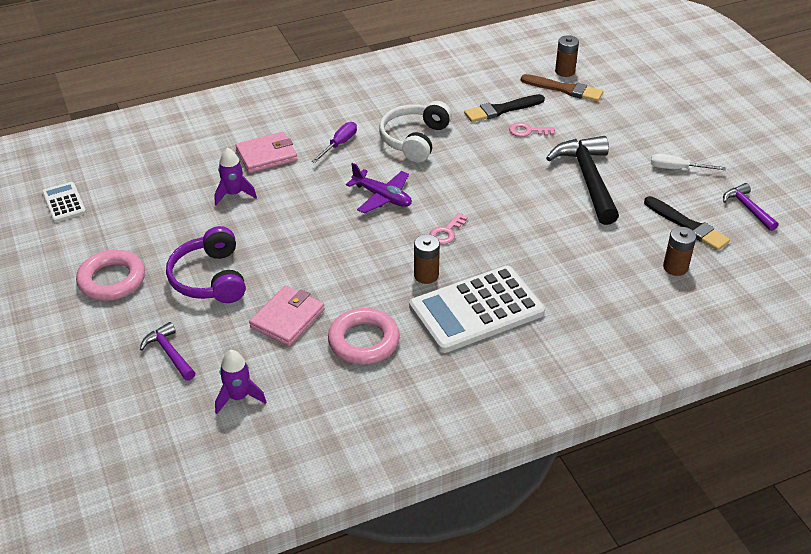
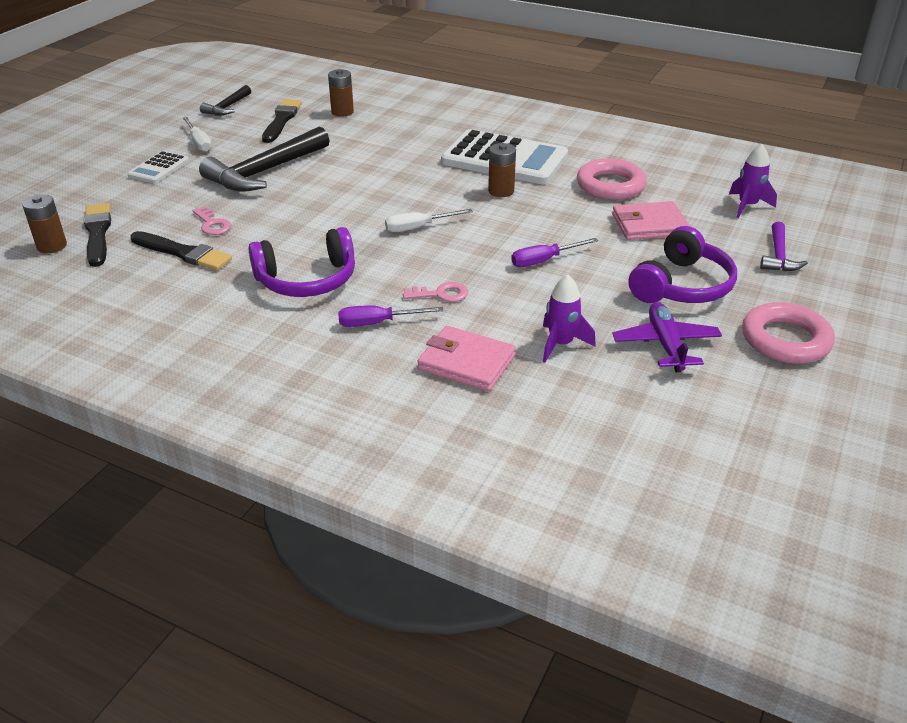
camera: 130 degrees left, 5 degrees down
white calculator [42,182,86,222] -> white calculator moved to [127,151,189,183]
purple plane [346,163,412,214] -> purple plane moved to [612,302,722,372]
white headphones [379,101,452,162] -> purple headphones [248,227,355,297]
pink key [430,213,468,244] -> pink key moved to [403,282,468,302]
brown brush [521,74,603,102] -> black brush [84,203,111,267]
purple hammer [723,183,778,231] -> black hammer [200,85,251,115]
none -> white screwdriver [385,209,473,232]
none -> purple screwdriver [511,238,598,267]

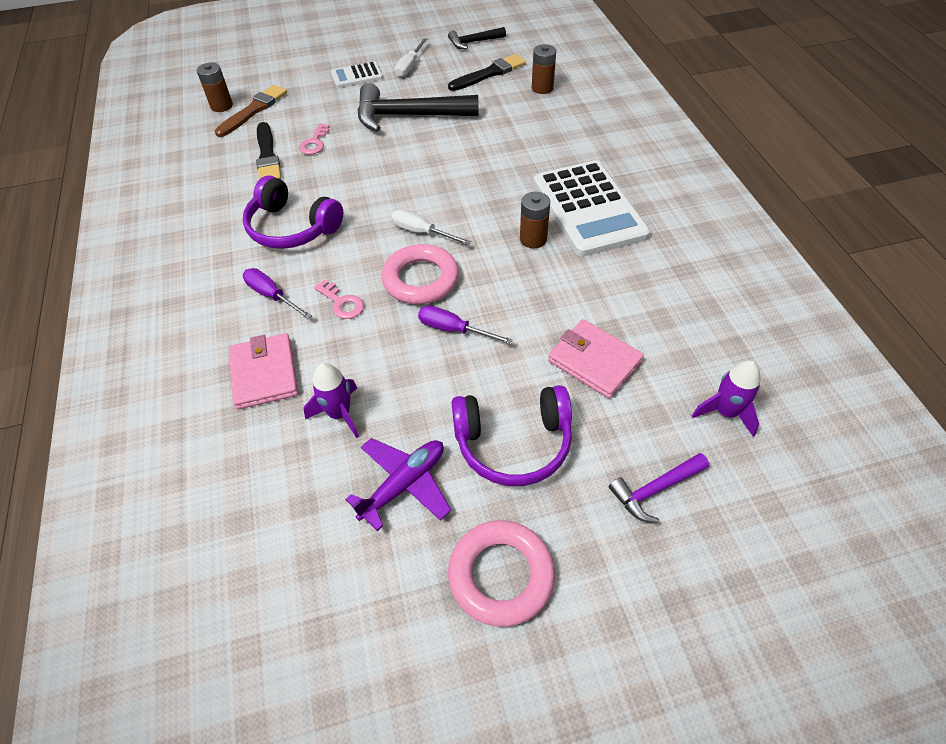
camera: 50 degrees right, 15 degrees up
black brush [84,203,111,267] -> brown brush [215,85,287,137]
pink ring [577,158,647,200] -> pink ring moved to [381,244,459,304]

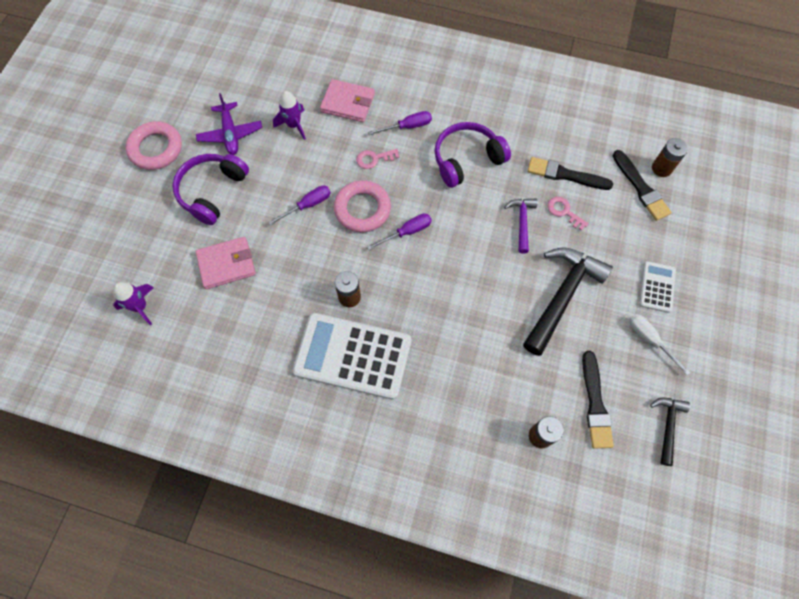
camera: 120 degrees right, 15 degrees up
brown brush [215,85,287,137] -> black brush [613,150,672,221]
white screwdriver [391,210,471,245] -> purple screwdriver [367,213,432,250]
purple hammer [609,453,709,523] -> purple hammer moved to [504,199,538,254]

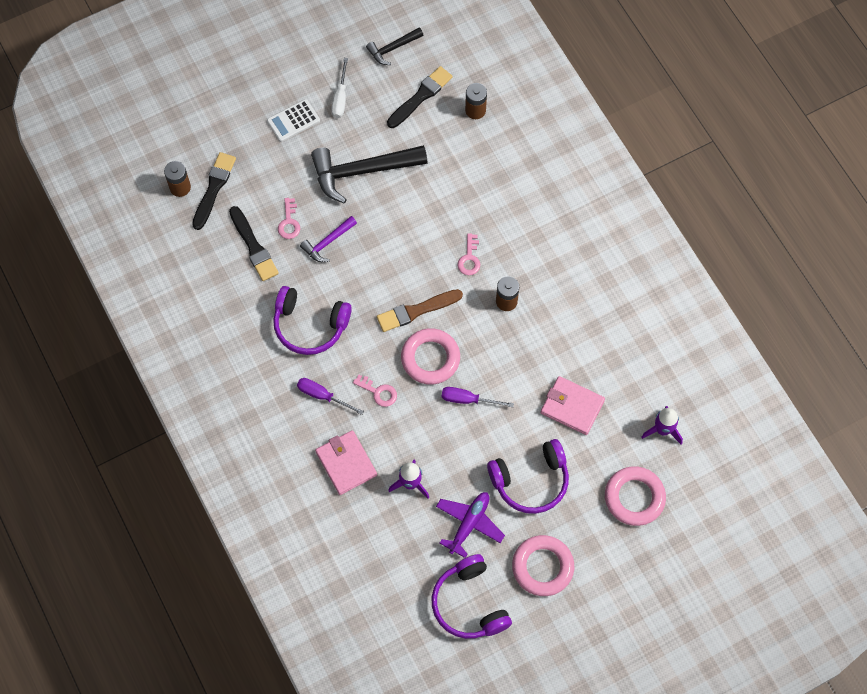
camera: 135 degrees left, 0 degrees up
white calculator [292,313,411,400] -> none
purple screwdriver [367,213,432,250] -> brown brush [377,289,463,332]
none -> purple headphones [432,554,512,639]
none -> pink key [458,233,480,275]
none -> pink ring [605,466,666,526]

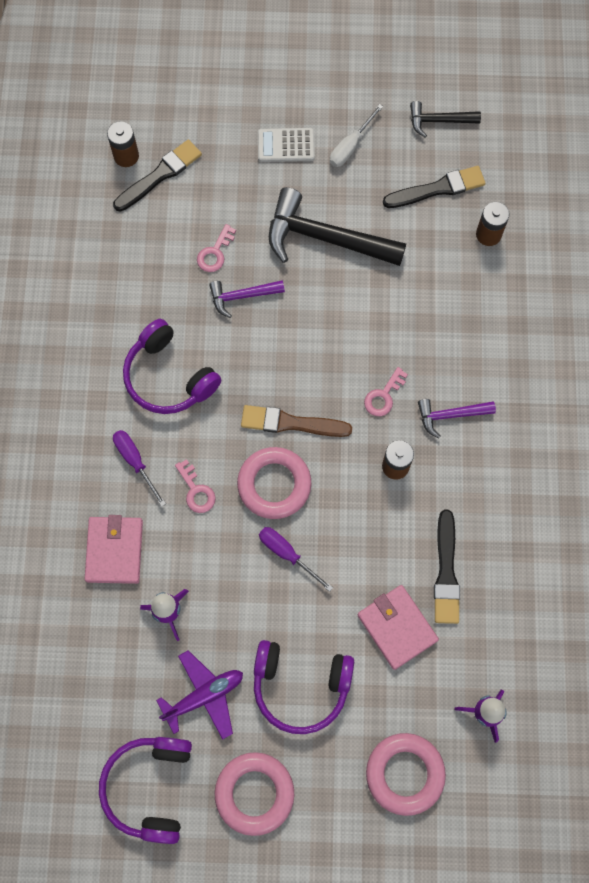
camera: 30 degrees right, 5 degrees up
black brush [229,206,279,281] -> black brush moved to [434,510,460,624]
none -> purple hammer [418,399,496,438]

